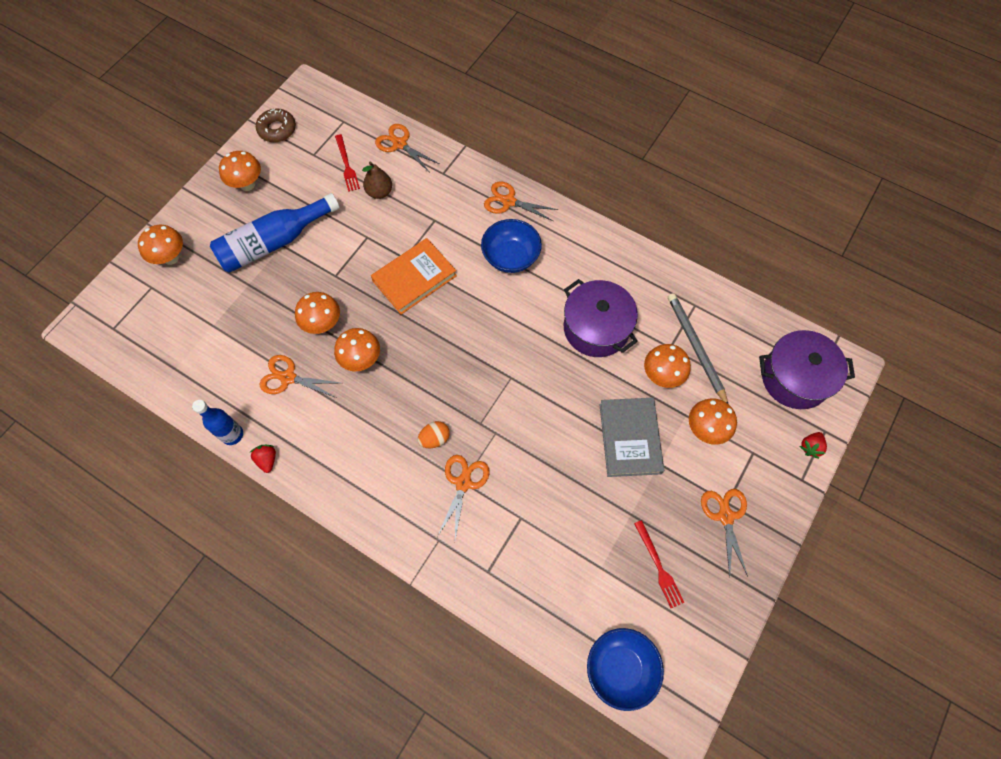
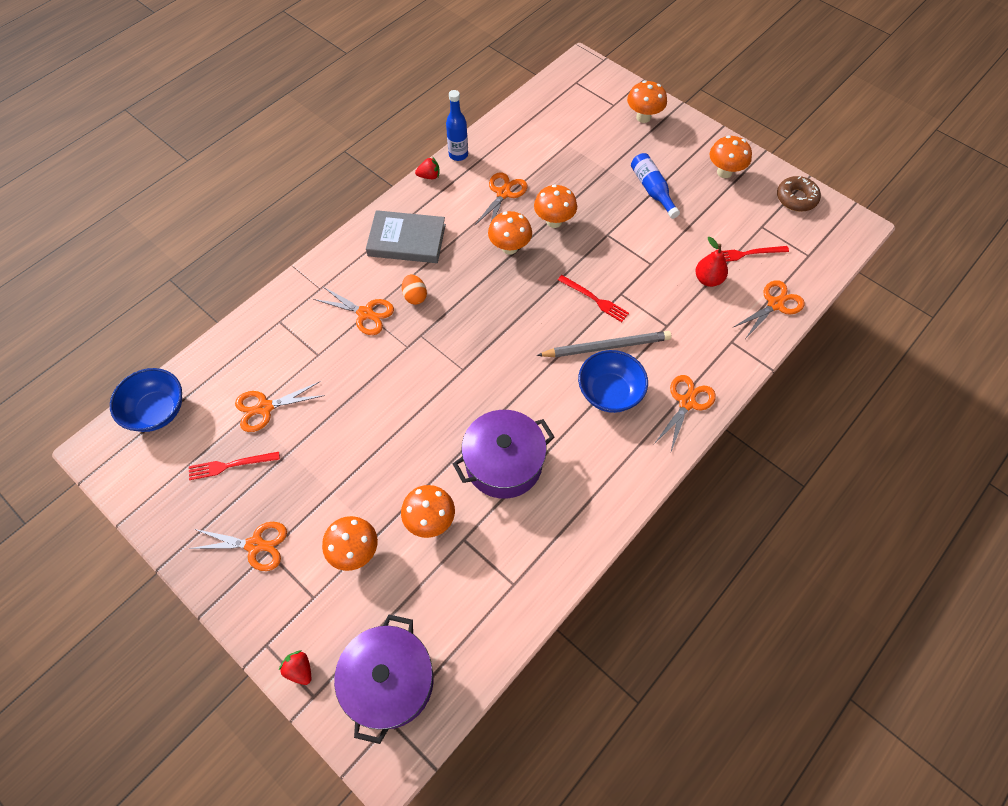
camera: 100 degrees right, 5 degrees down
blue bottle [210,193,340,273] -> blue bottle [631,153,680,219], size x0.60
brown pear [362,162,392,199] -> red pear [695,237,728,287]
orange book [371,238,457,314] -> red fork [558,275,629,322]
grey book [599,398,664,477] -> grey book moved to [366,210,446,263]
grey pencil [668,293,728,404] -> grey pencil moved to [537,331,672,357]
none -> orange scissors [235,381,325,432]

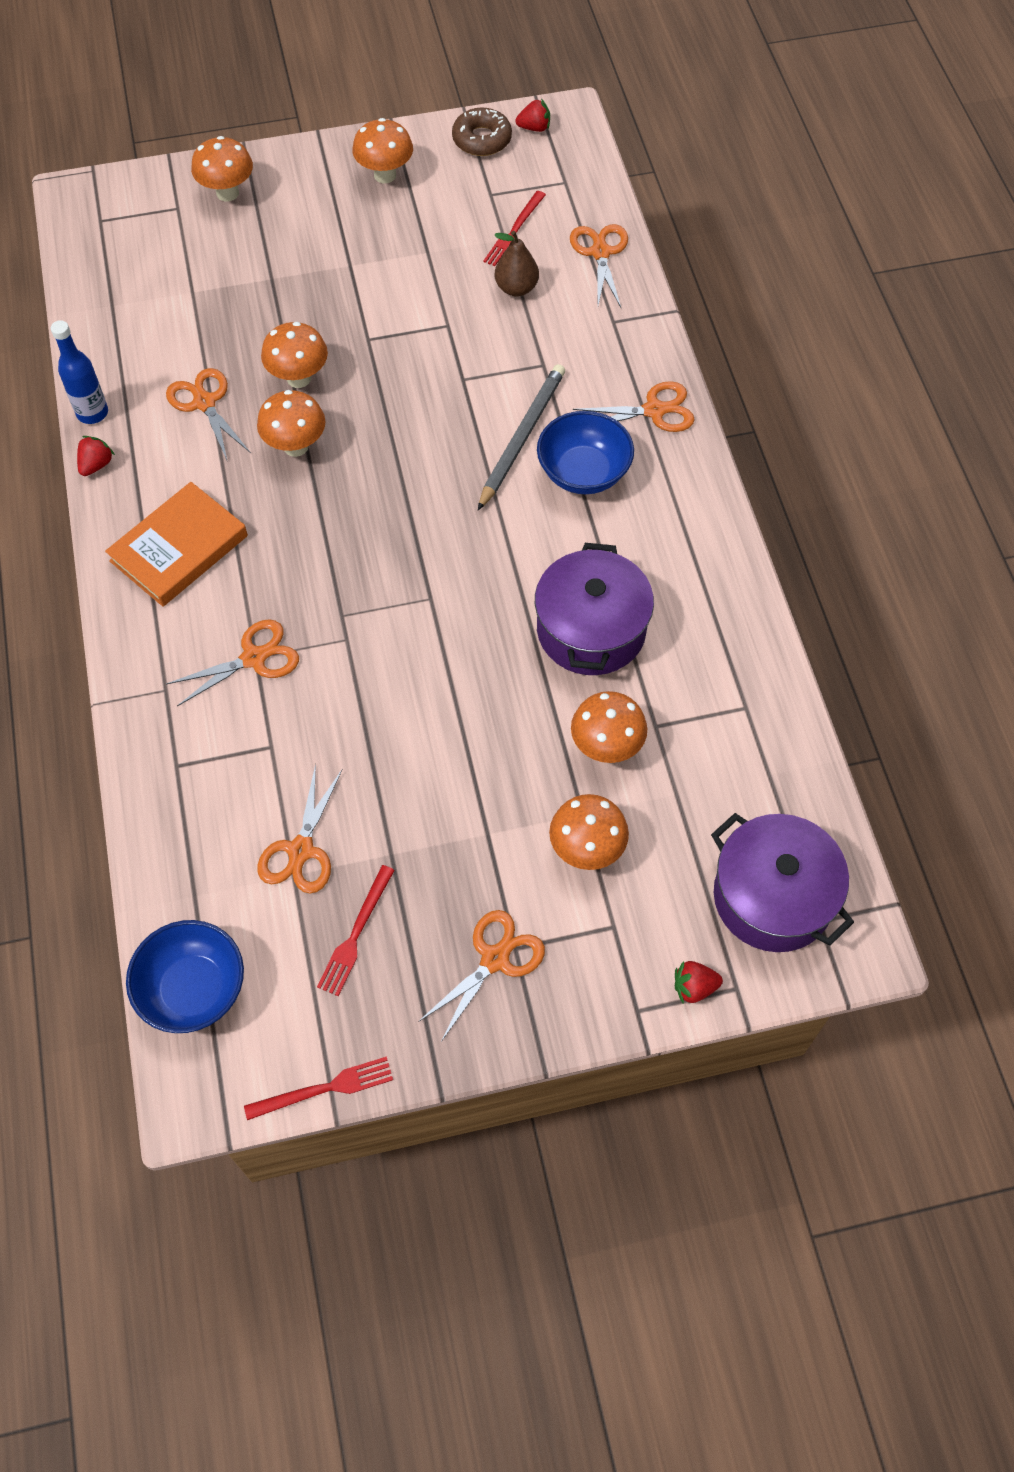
camera: 55 degrees left, 0 degrees up
grey book [366,210,446,263] -> orange book [105,482,248,607]
orange egg [402,274,427,305] -> none
red fork [558,275,629,322] -> red fork moved to [244,1056,393,1120]
blue bottle [631,153,680,219] -> none
orange scissors [654,375,716,451] -> orange scissors turned 105 degrees clockwise [573,381,695,432]
red pear [695,237,728,287] -> brown pear [494,231,539,296]
none -> red strawberry [515,99,550,132]

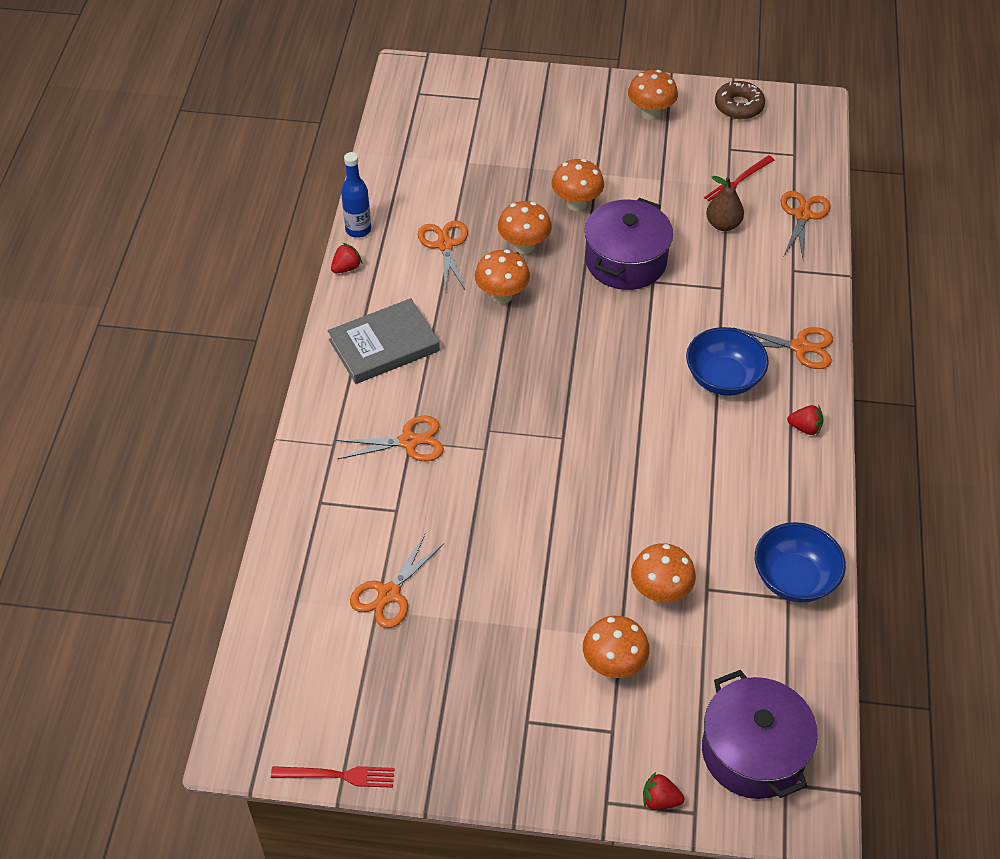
camera: 20 degrees right, 10 degrees down
orange book [105,482,248,607] -> grey book [328,298,440,384]
blue bowl [126,920,244,1033] -> blue bowl moved to [755,522,846,602]
orange mushroom [191,136,253,201] -> orange mushroom moved to [551,159,604,211]
red fork [317,865,395,996] -> none
orange scissors [418,910,545,1042] -> none
grey pencil [478,364,565,510] -> none
red strawberry [515,99,550,132] -> red strawberry moved to [787,405,823,435]
purple pot [535,543,654,675] -> purple pot moved to [584,198,673,290]

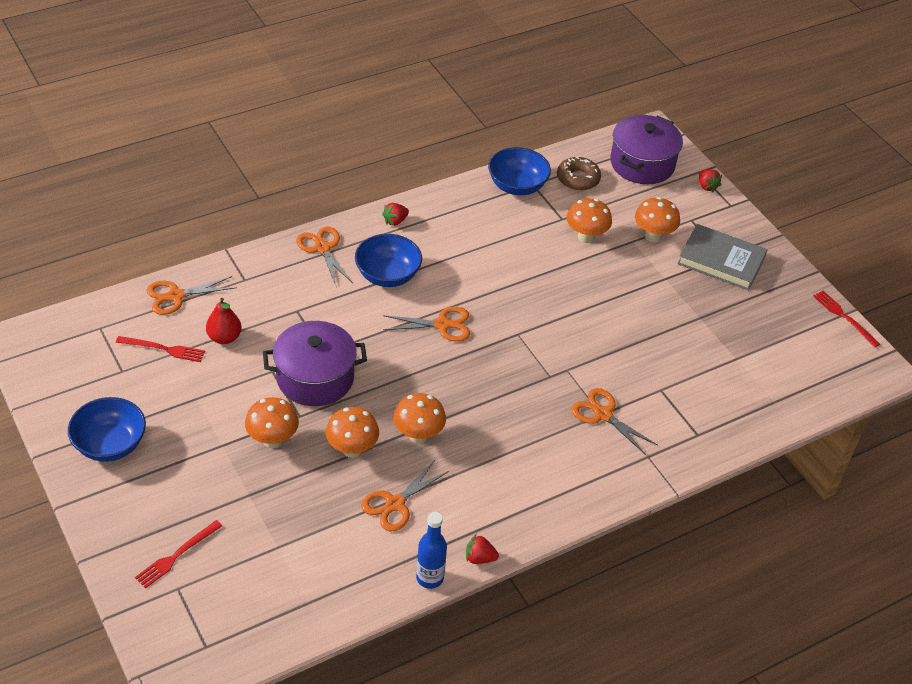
camera: 130 degrees left, 5 degrees down
grey book [328,298,440,384] -> grey book moved to [677,224,768,291]
orange scissors [350,534,444,628] -> orange scissors moved to [383,306,470,341]
orange mushroom [628,70,678,120] -> blue bowl [68,397,146,462]
brown pear [706,176,744,231] -> red pear [206,298,241,344]
brown donut [715,81,765,119] -> brown donut moved to [557,157,601,191]
red strawberry [787,405,823,435] -> red strawberry turned 105 degrees counterclockwise [382,203,409,226]
none -> red fork [135,520,222,589]

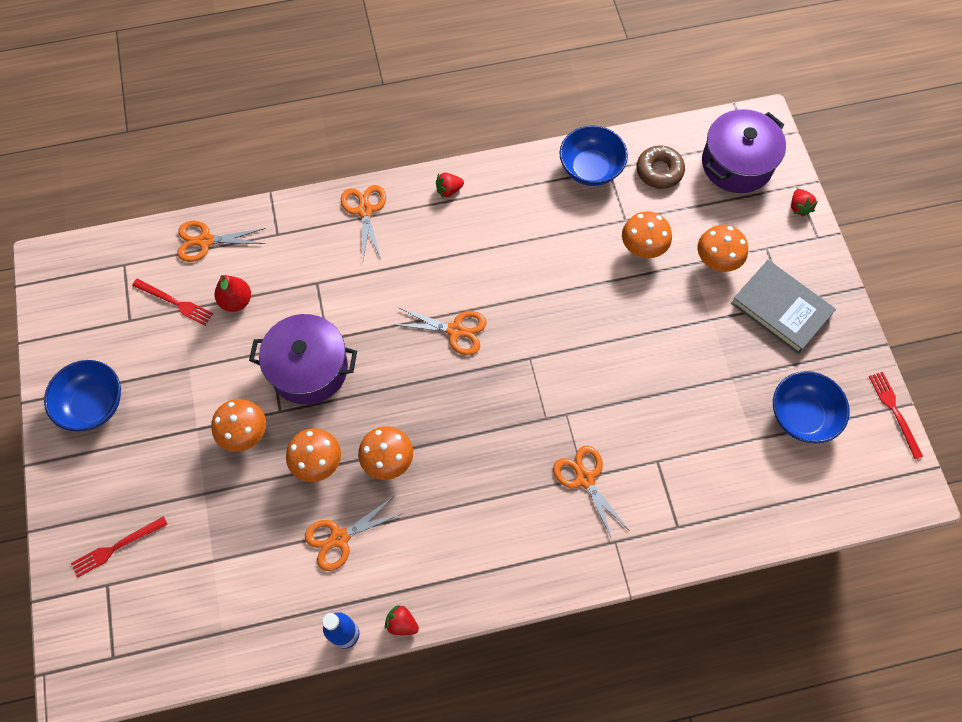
camera: 20 degrees right, 20 degrees up
blue bowl [355,234,422,287] -> blue bowl moved to [773,371,850,443]

